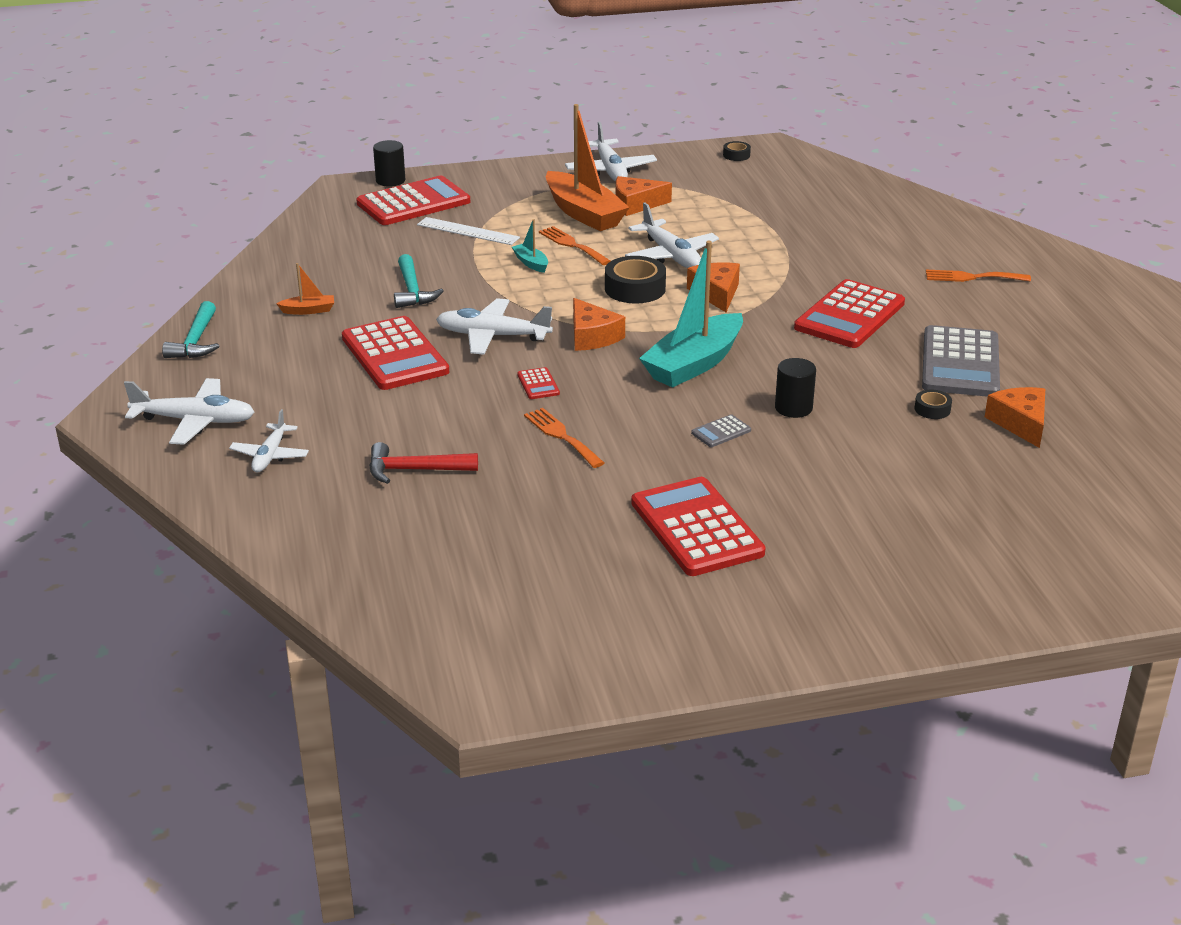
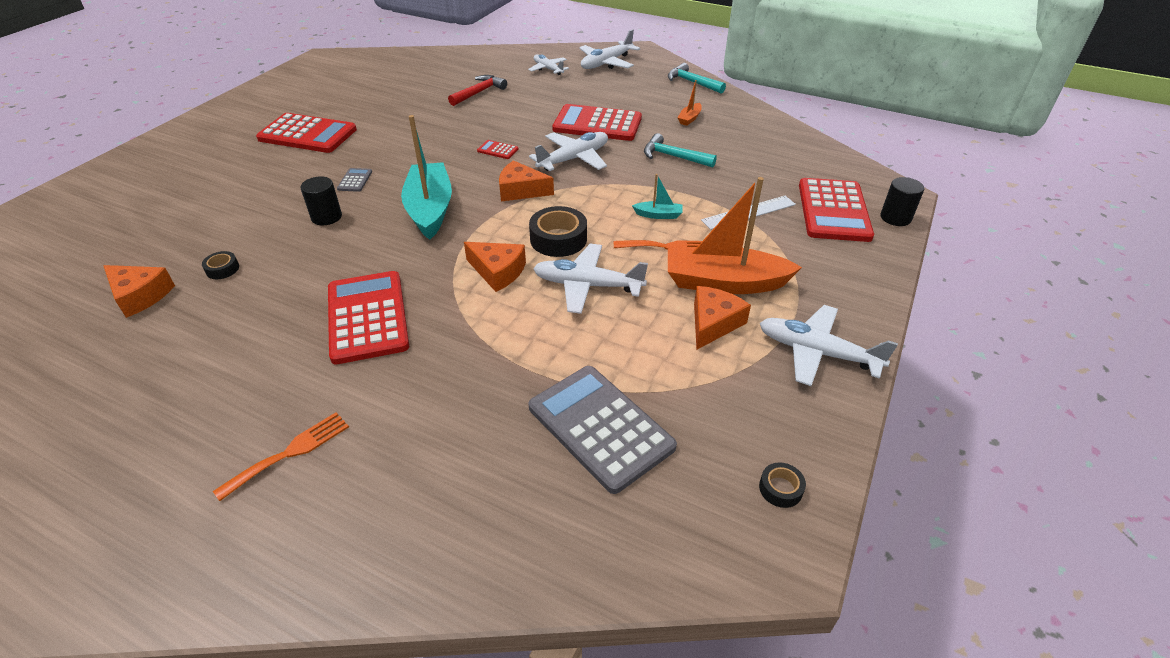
camera: 130 degrees right, 10 degrees up
orange fork [524,408,604,468] -> none
grey calculator [922,325,1000,397] -> grey calculator moved to [528,366,677,494]

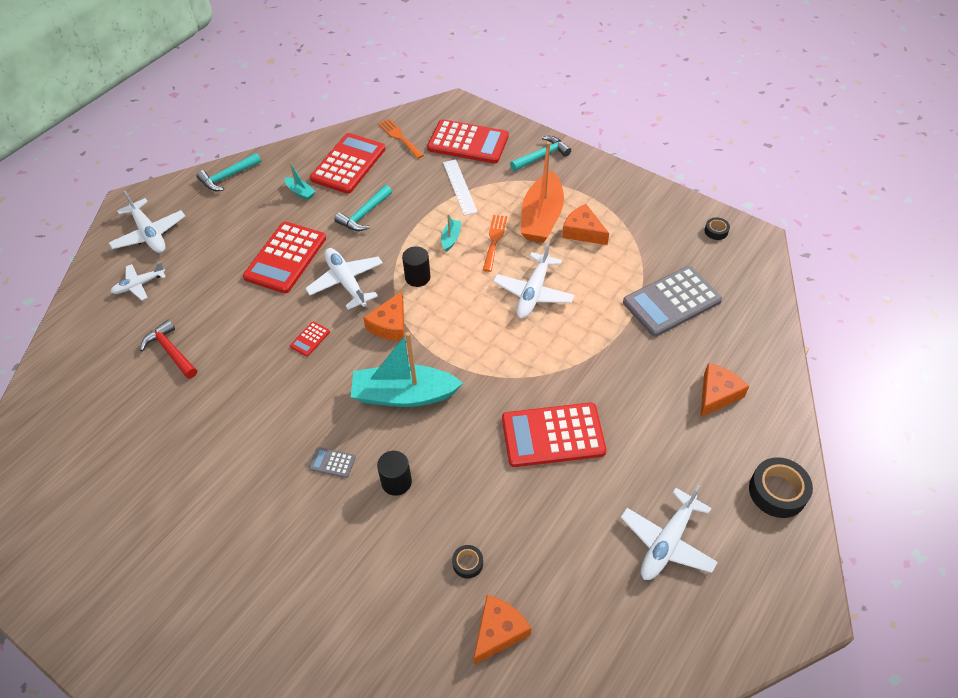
camera: 80 degrees left, 10 degrees up
orange fork [213,412,349,501] -> orange fork moved to [378,119,424,159]
red calculator [256,113,357,153] -> red calculator moved to [310,133,386,194]
orange cheese [464,242,526,292] -> orange cheese moved to [700,363,749,417]
black tape [529,206,587,257] -> black tape moved to [749,457,813,518]
orange boat [677,80,702,126] -> turquoise boat [285,162,316,200]
white plane [760,305,898,386] -> white plane moved to [621,485,718,580]
black cylinder [880,177,924,226] -> black cylinder moved to [402,246,430,287]
none -> turquoise hammer [510,136,571,171]

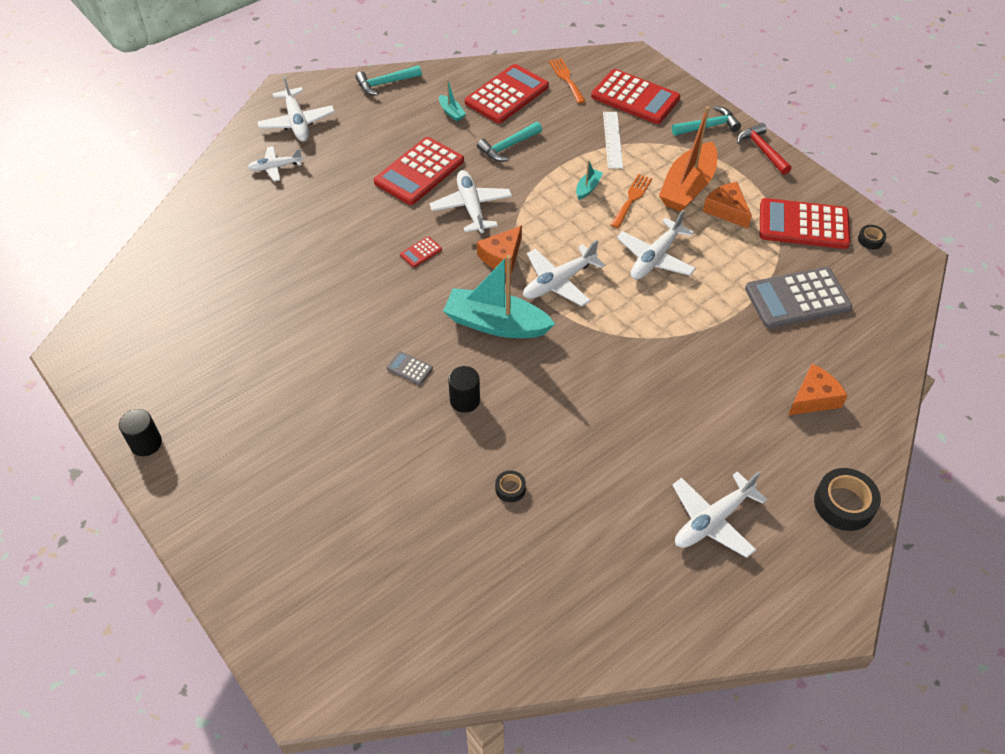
camera: 15 degrees right, 0 degrees up
red hammer [140,320,197,379] -> red hammer moved to [737,123,792,175]
black cylinder [402,246,430,287] -> black cylinder moved to [119,409,162,456]
orange cheese [473,595,531,665] -> none
red calculator [502,403,607,467] -> red calculator moved to [760,198,850,249]
none -> white plane [523,240,605,306]

